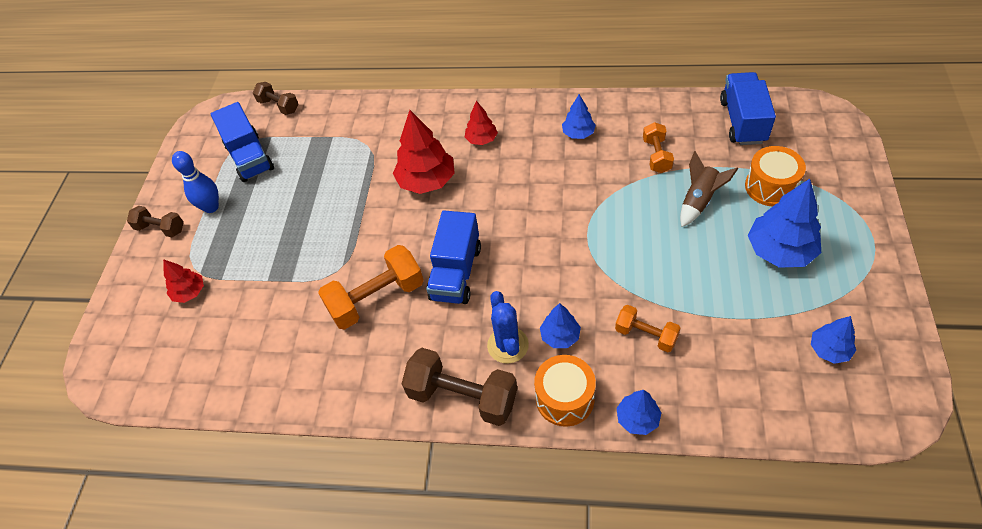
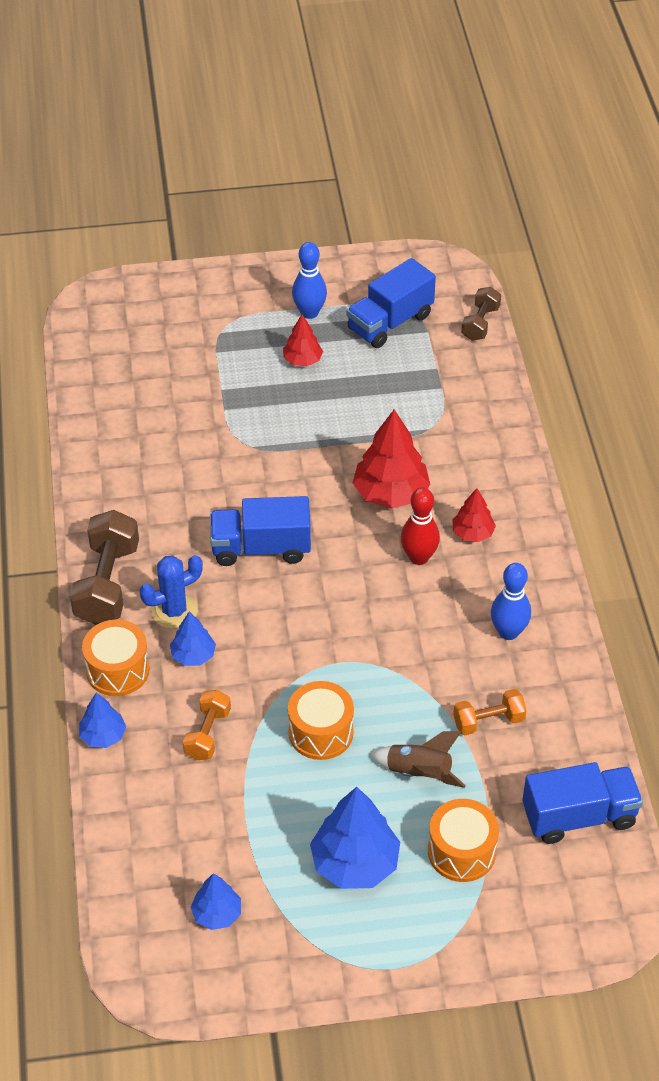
camera: 70 degrees right, 5 degrees down
brown dumbbell [127,206,184,237] -> none
red tree [163,259,204,303] -> red tree moved to [283,314,323,366]
orange dumbbell [318,245,424,330] -> none
blue tree [562,94,596,139] -> blue bowling pin [491,563,531,640]
none -> orange drum [288,681,354,760]
none -> red bowling pin [401,487,440,565]

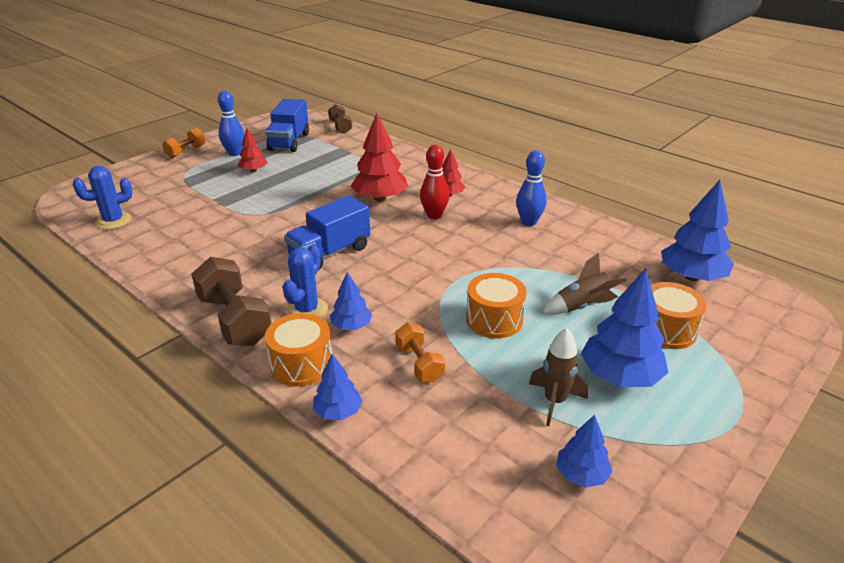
camera: 40 degrees left, 15 degrees down
orange dumbbell [453,689,527,735] -> orange dumbbell moved to [162,128,205,158]
blue truck [522,762,643,844] -> blue tree [661,180,734,281]
none -> blue cactus [73,166,132,229]
none -> brown rocket [529,328,588,426]

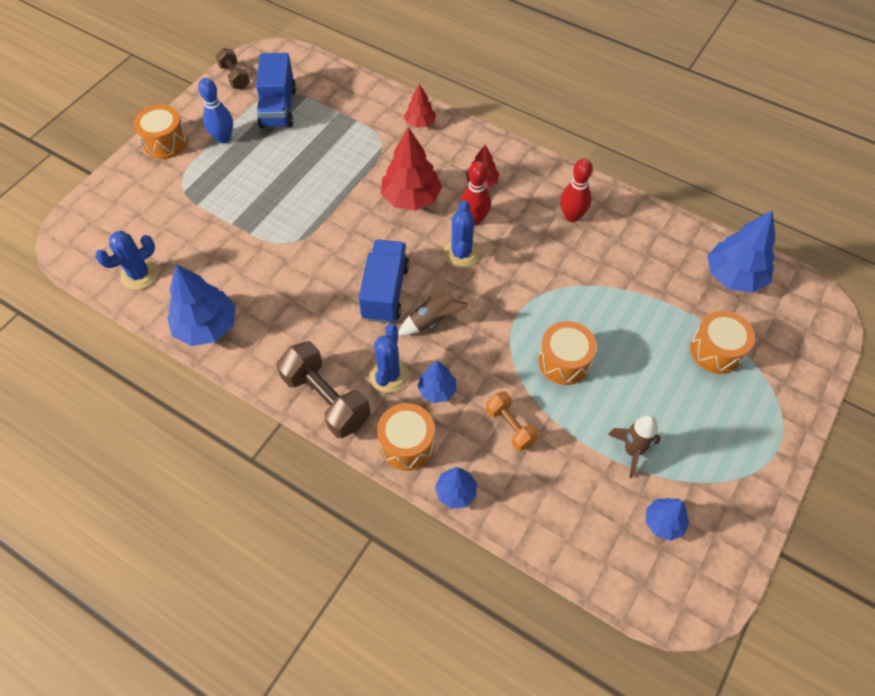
camera: 10 degrees left, 25 degrees up
orange dumbbell [162,128,205,158] -> orange drum [133,105,188,159]
red tree [238,128,268,172] -> red tree moved to [404,84,436,128]
blue truck [284,196,370,270] -> blue truck turned 150 degrees clockwise [359,239,409,323]
brown dumbbell [328,104,352,133] -> brown dumbbell moved to [215,48,250,89]
blue bowling pin [516,150,547,226] -> red bowling pin [560,159,593,222]
brown rocket [542,253,627,315] -> brown rocket moved to [398,271,468,335]
blue tree [581,268,669,387] -> blue tree moved to [167,264,236,346]
none -> blue cactus [444,200,480,268]

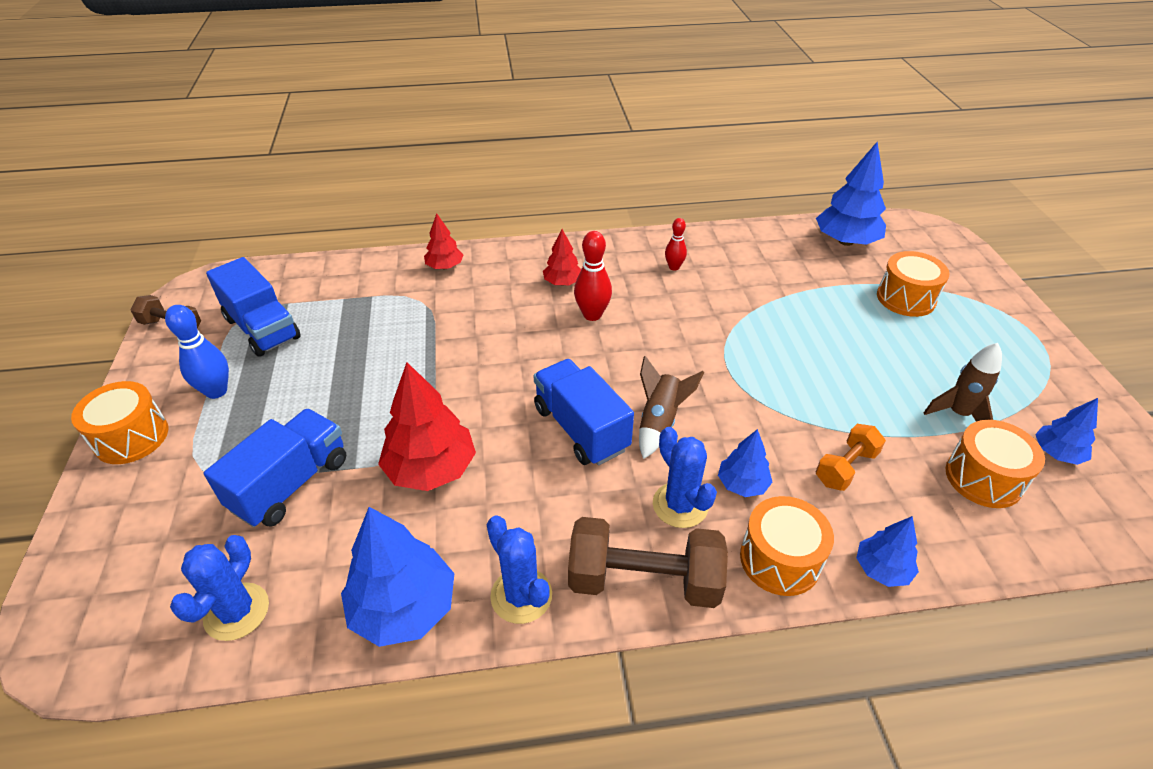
camera: 40 degrees left, 15 degrees down
red tree [381,127,442,211] -> red tree moved to [378,362,476,491]
blue cactus [444,200,480,268] -> blue cactus moved to [487,516,552,624]
orange dumbbell [486,391,539,451] -> orange dumbbell turned 60 degrees counterclockwise [816,424,886,491]
orange drum [538,321,597,385] -> orange drum moved to [946,420,1045,508]
red bowling pin [560,159,593,222] -> red bowling pin [665,218,687,271], size x0.62
none -> blue truck [204,409,346,527]

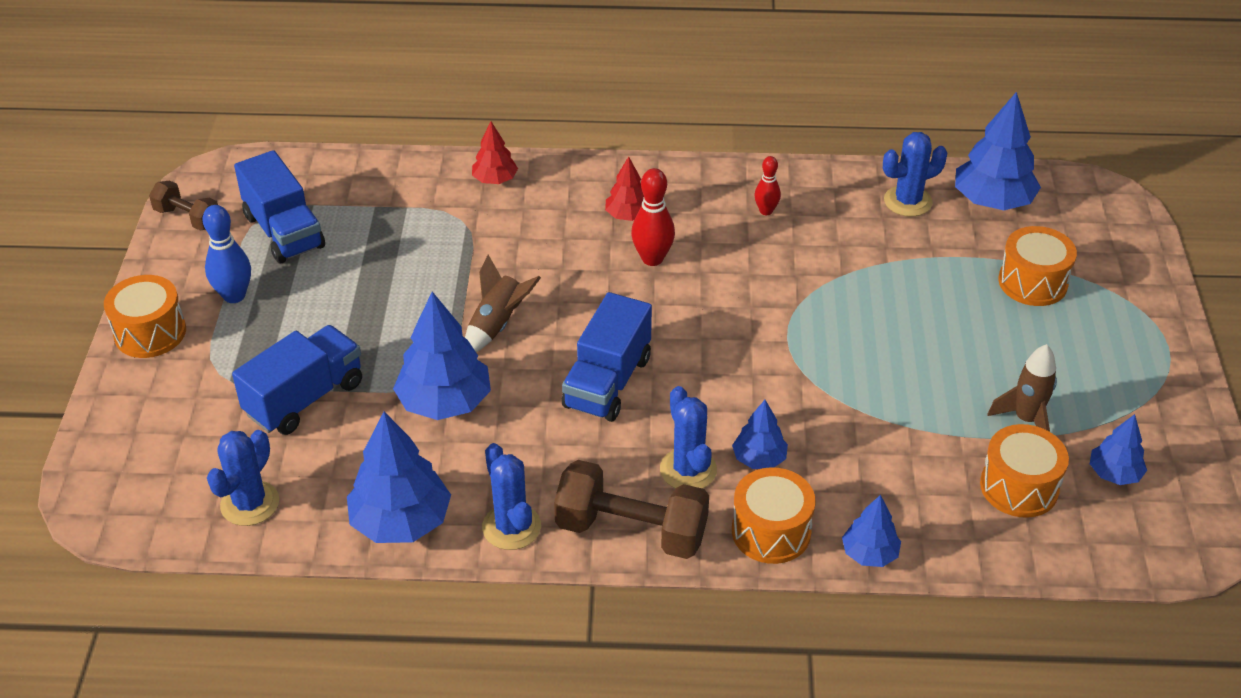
camera: 10 degrees right, 0 degrees up
red tree [378,362,476,491] -> blue tree [393,292,491,420]
blue truck [533,359,634,465] -> blue truck turned 135 degrees counterclockwise [562,292,652,422]
brown rocket [639,356,704,459] -> brown rocket moved to [465,255,541,352]
orange dumbbell [816,424,886,491] -> none
none -> blue cactus [883,132,947,217]

